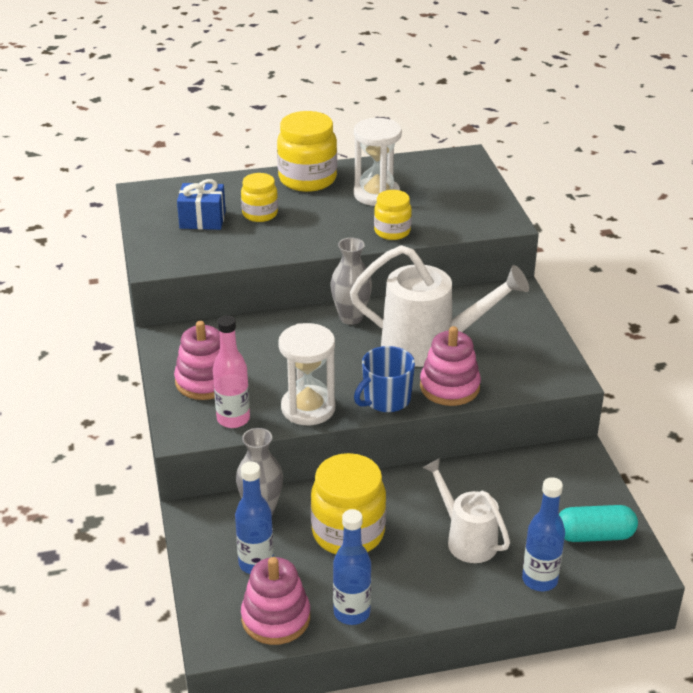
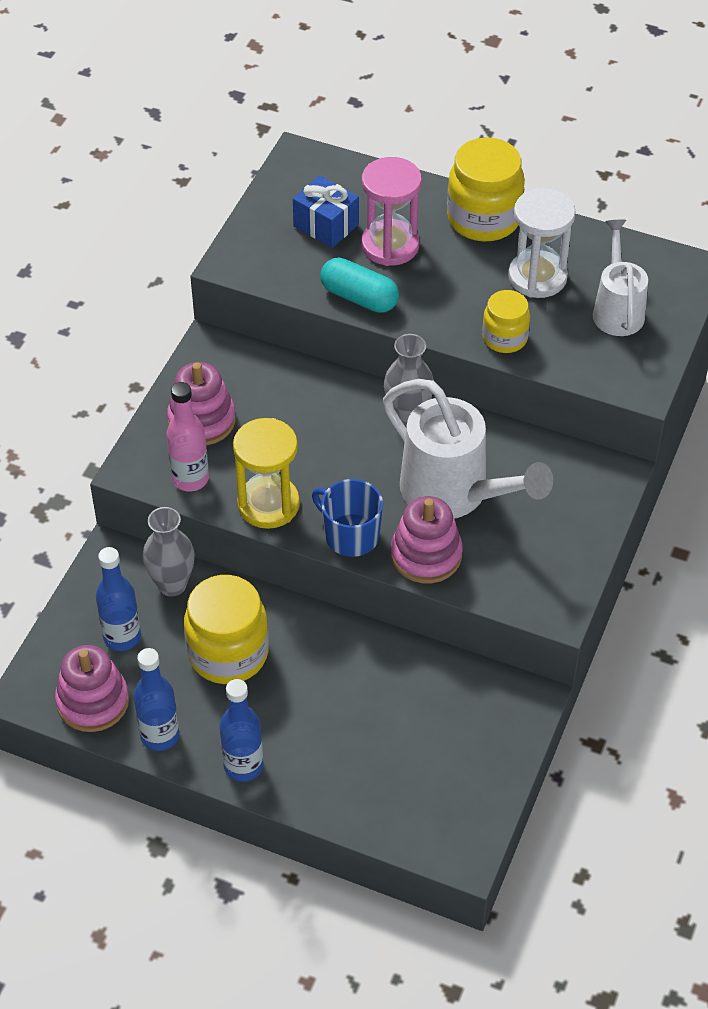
camera: 35 degrees right, 15 degrees up
yellow jar [241,173,278,222] -> pink hourglass [361,157,422,266]
white hourglass [278,323,336,425] -> yellow hourglass [233,418,300,529]
blue mug [354,346,415,412] -> blue mug turned 45 degrees clockwise [312,479,383,557]
white watering can [423,458,510,563] -> white watering can moved to [593,220,648,336]
blue bottle [522,477,565,591] -> blue bottle moved to [220,679,263,782]
turquoise capsule [559,505,638,542] -> turquoise capsule moved to [320,258,399,313]

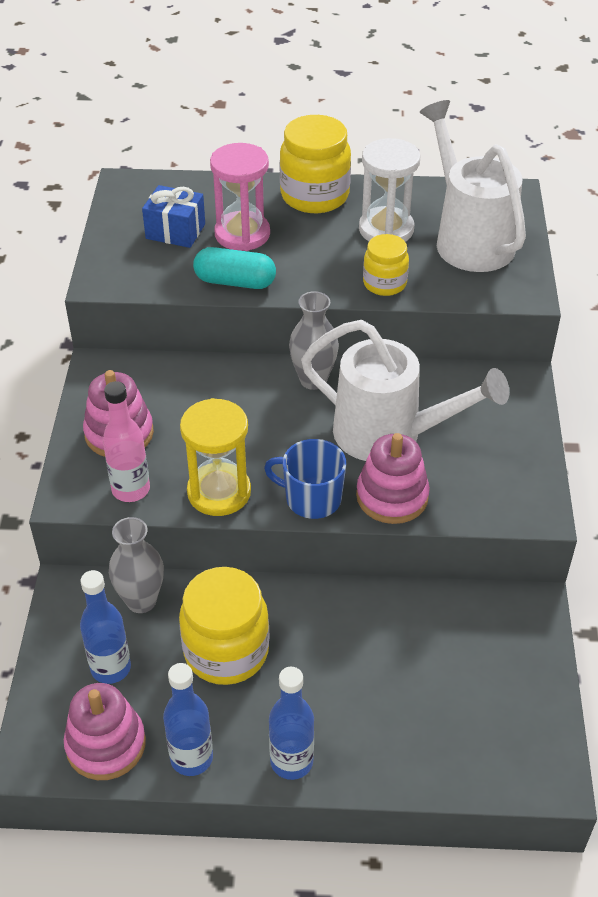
camera: 20 degrees left, 5 degrees down
white watering can [593,220,648,336] -> white watering can [420,100,526,272], size x1.62

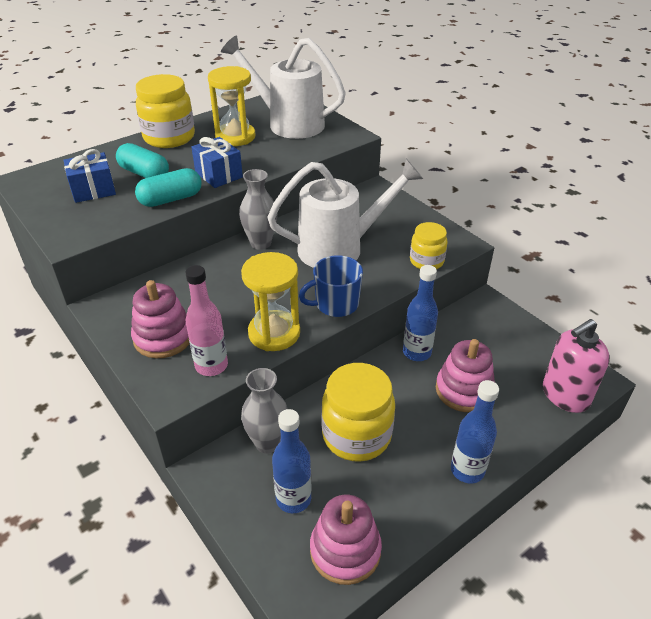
camera: 40 degrees left, 5 degrees down
blue bottle [163,663,213,776] -> blue bottle moved to [403,265,438,361]
pink hourglass [210,143,270,251] -> turquoise capsule [116,143,169,178]
pink stacking toy [356,433,430,524] -> pink stacking toy moved to [436,339,495,412]
white hourglass [359,138,421,242] -> yellow hourglass [208,66,255,146]
yellow jar [363,234,409,296] -> yellow jar moved to [410,222,448,269]
none -> blue gift [191,137,243,188]
none -> pink soap dispenser [543,319,610,413]

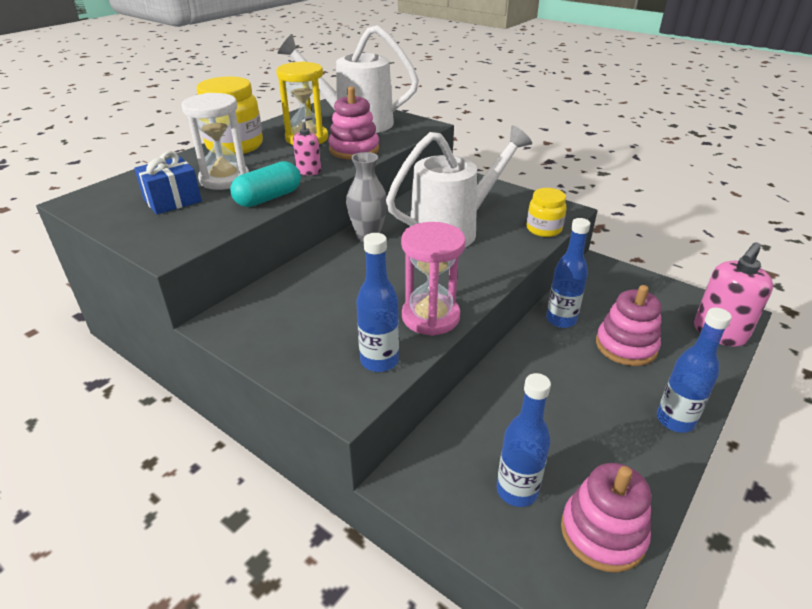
camera: 15 degrees left, 5 degrees down
turquoise capsule [116,143,169,178] -> white hourglass [181,93,249,190]
pink stacking toy [131,280,190,358] -> pink stacking toy moved to [328,87,379,160]
pink bottle [185,265,228,376] -> blue bottle [356,233,399,372]
blue gift [191,137,243,188] -> pink soap dispenser [293,116,321,175]
yellow hourglass [241,252,300,351] -> pink hourglass [401,222,466,336]
grey vase [241,368,288,454] -> none
blue mug [299,255,363,317] -> none
yellow jar [321,363,395,462] -> none

